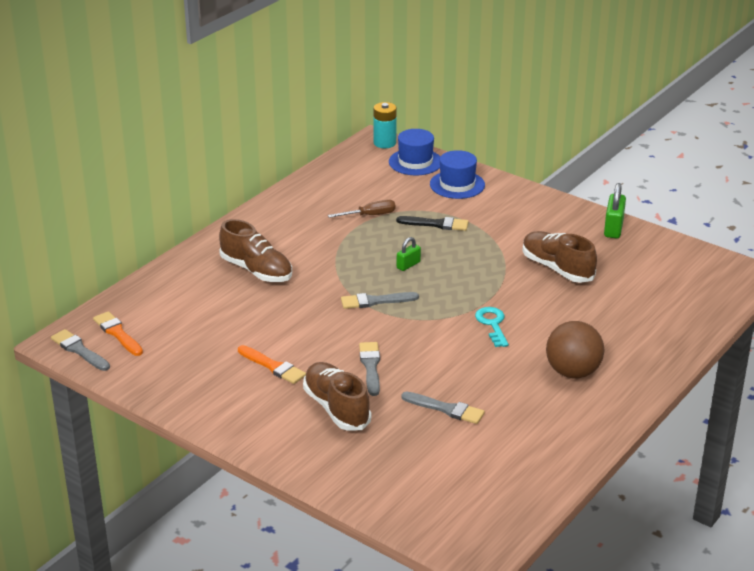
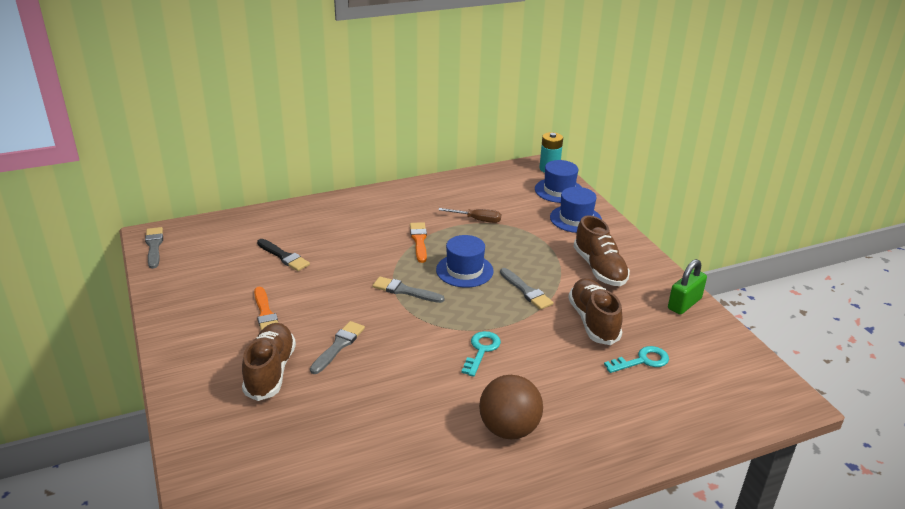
camera: 30 degrees right, 0 degrees up
orange brush [93,311,143,356] -> orange brush moved to [410,222,427,263]
brown shoe [219,219,292,282] -> brown shoe moved to [573,215,630,286]
black brush [396,216,469,231] -> black brush moved to [257,239,310,271]
green padlock [397,237,421,271] -> blue hat [436,235,494,288]
grey brush [401,392,485,424] -> grey brush moved to [500,268,553,310]
none -> turquoise key [604,346,669,373]

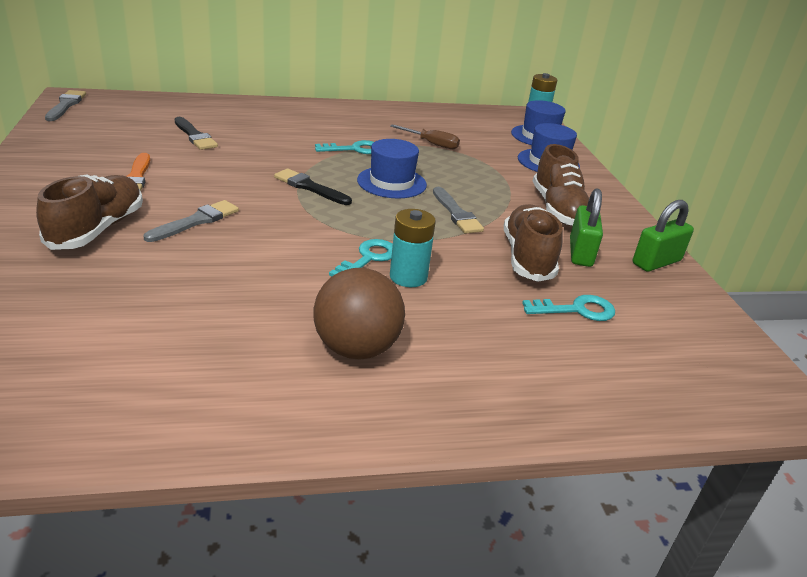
camera: 10 degrees right, 0 degrees up
grey brush [372,277,445,303] -> black brush [274,168,352,205]
orange brush [410,222,427,263] -> turquoise key [315,140,374,154]
none -> turquoise battery [390,209,436,287]
none -> green padlock [570,188,603,267]

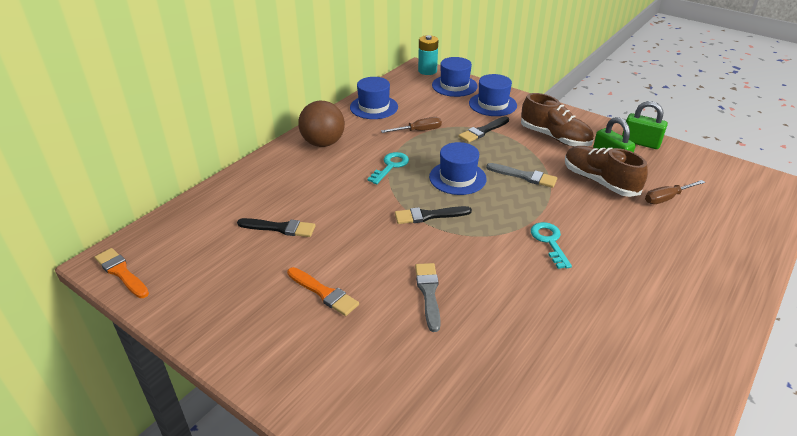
camera: 40 degrees left, 5 degrees up
brown shoe [36,174,143,250] -> none
grey brush [45,90,86,121] -> orange brush [94,248,149,298]
brown ball [313,268,405,360] -> brown ball moved to [298,101,345,147]
turquoise battery [390,209,436,287] -> none
turquoise key [522,295,615,321] -> brown screwdriver [645,180,705,204]
green padlock [633,200,694,272] -> green padlock turned 75 degrees counterclockwise [622,101,667,149]
none -> blue hat [350,77,398,119]
none -> black brush [459,116,509,143]

